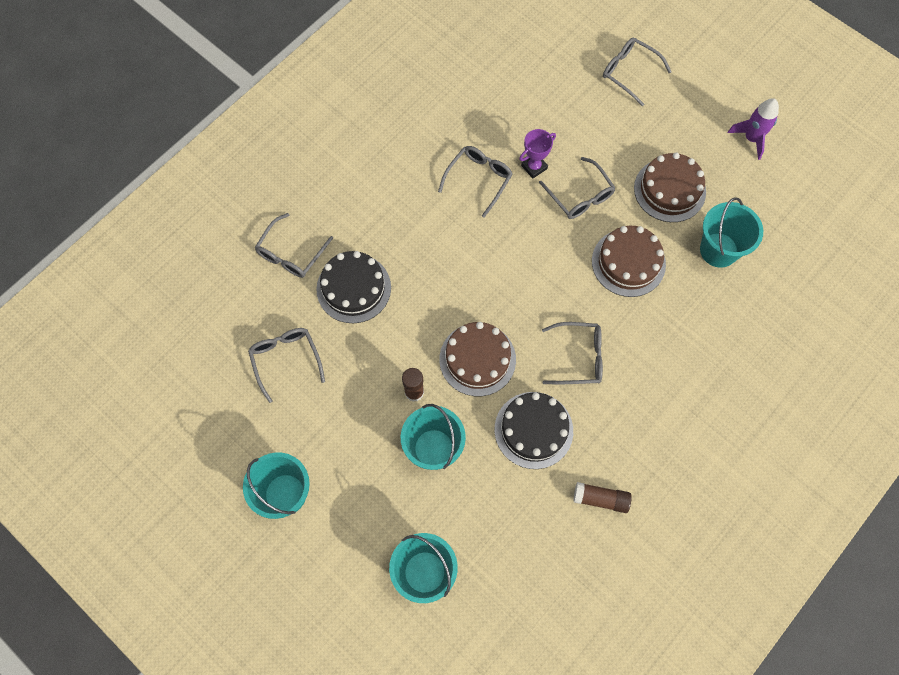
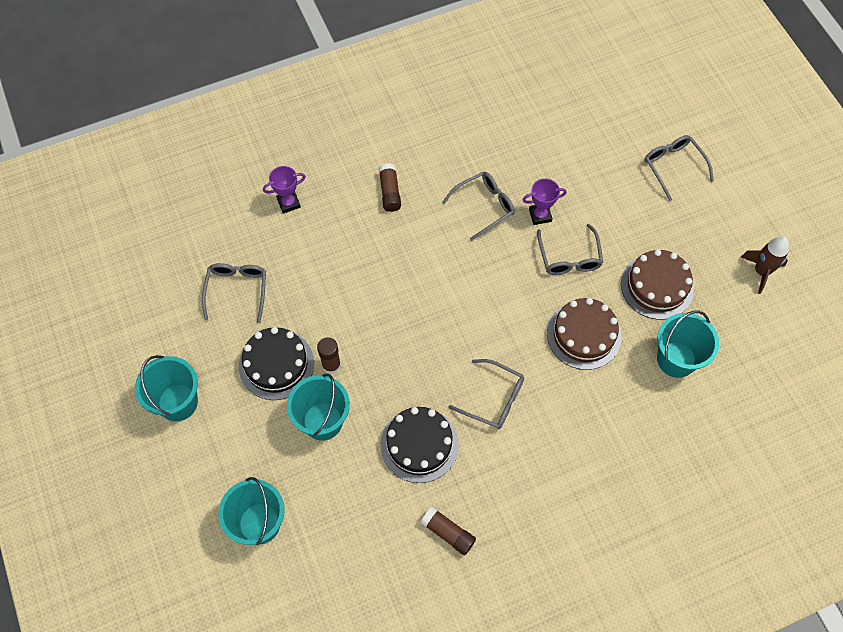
camera: 25 degrees right, 5 degrees down
grey glasses [255,213,333,278] -> purple trophy [263,166,306,214]
black cake [316,251,391,323] -> black cake moved to [239,327,314,400]
brown cake [440,322,516,396] -> none
purple rocket [728,98,779,160] -> brown rocket [741,236,789,294]
none -> brown glue stick [379,163,401,212]

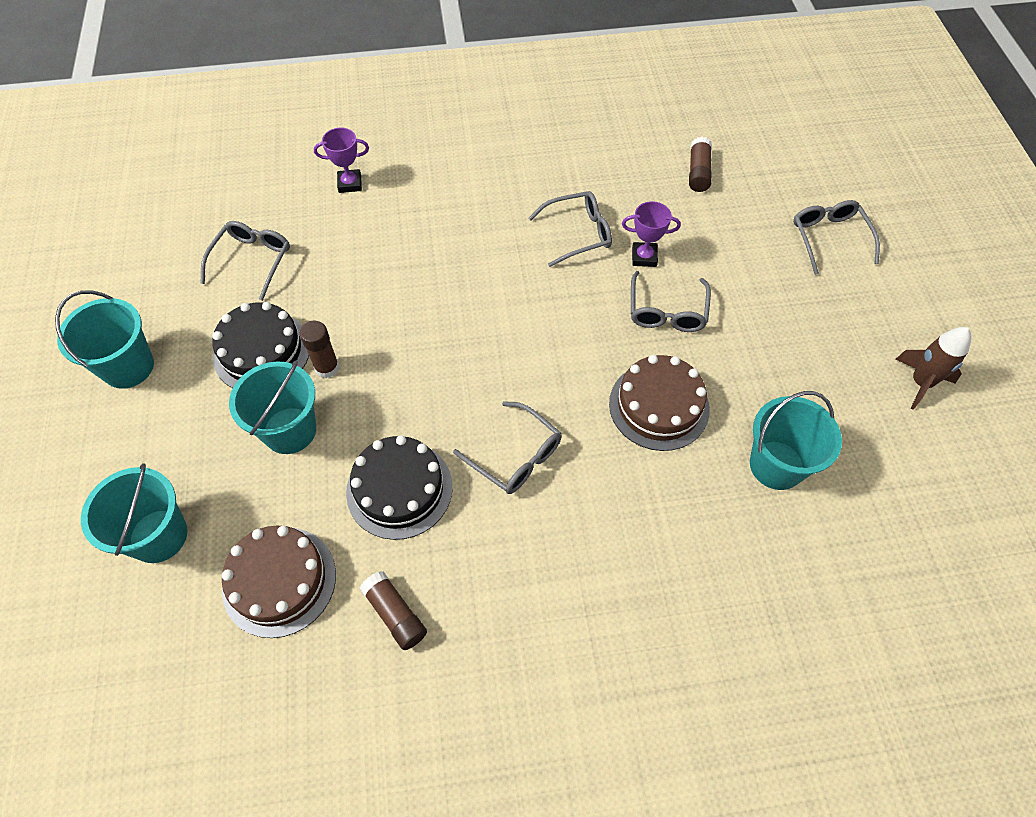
camera: 15 degrees right, 5 degrees down
brown glue stick [379,163,401,212] -> brown glue stick moved to [689,137,712,192]
brown cake [621,249,694,320] -> brown cake moved to [222,526,336,638]

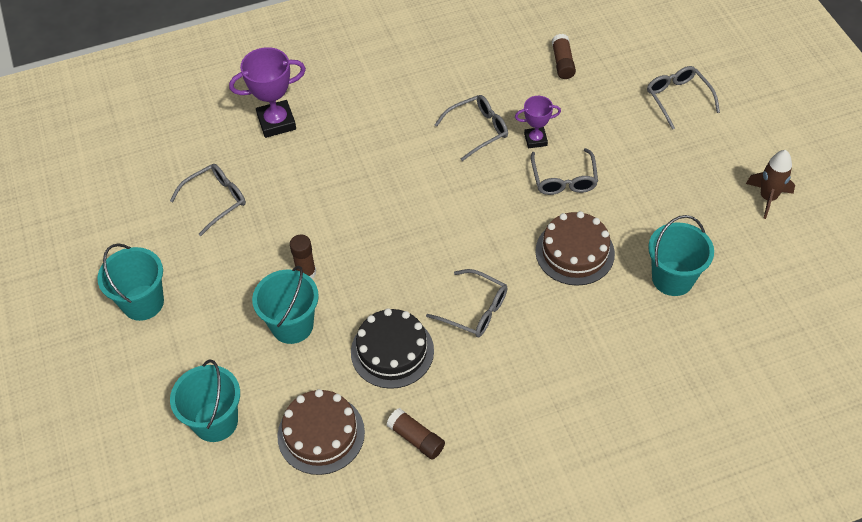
camera: 10 degrees left, 5 degrees down
grey glasses [200,221,290,301] -> grey glasses turned 45 degrees clockwise [170,164,246,236]
black cake [212,302,309,388] -> none
purple trophy [314,128,369,193] -> purple trophy [229,47,306,138], size x1.67

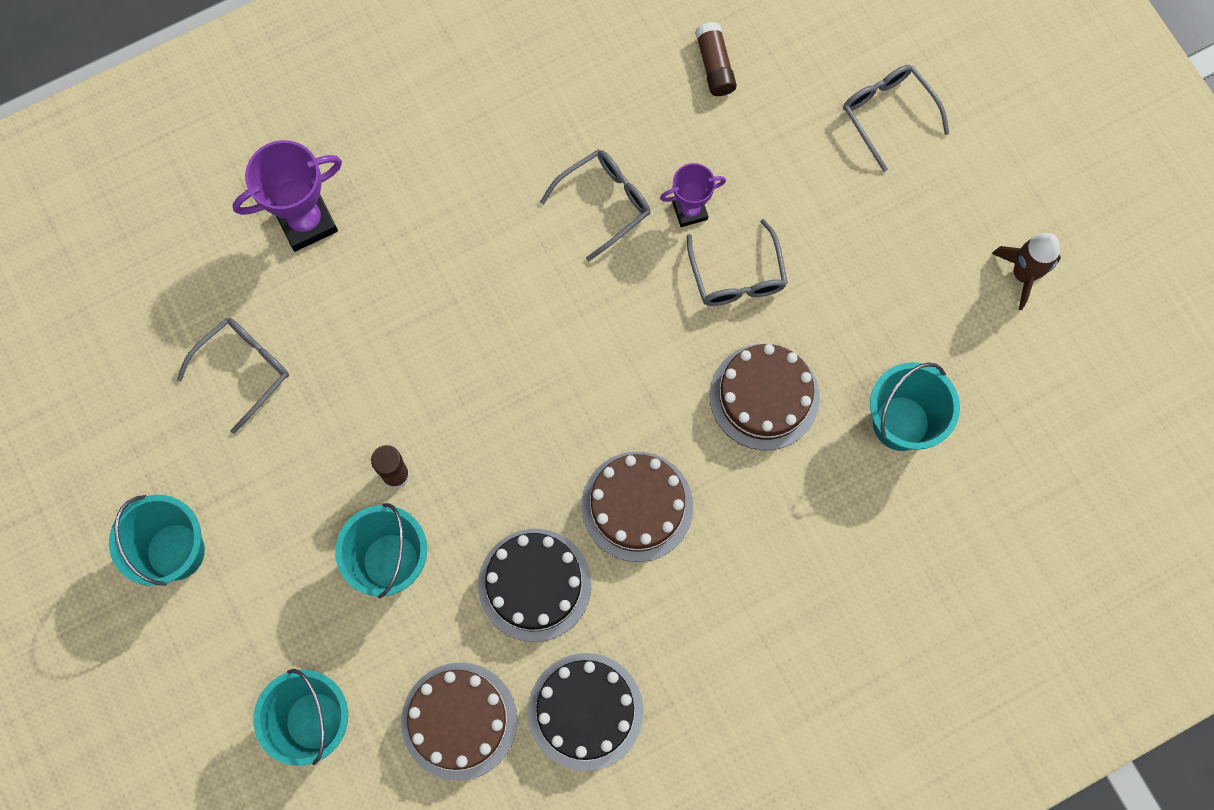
camera: 10 degrees left, 20 degrees up
brown glue stick [386,408,445,459] -> black cake [528,653,644,771]
grey glasses [426,269,508,337] -> brown cake [582,452,693,562]

